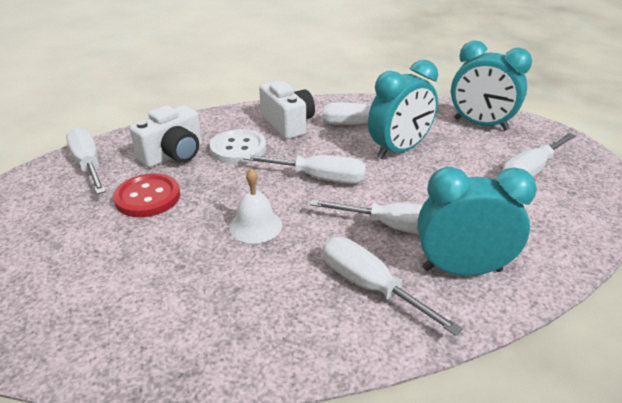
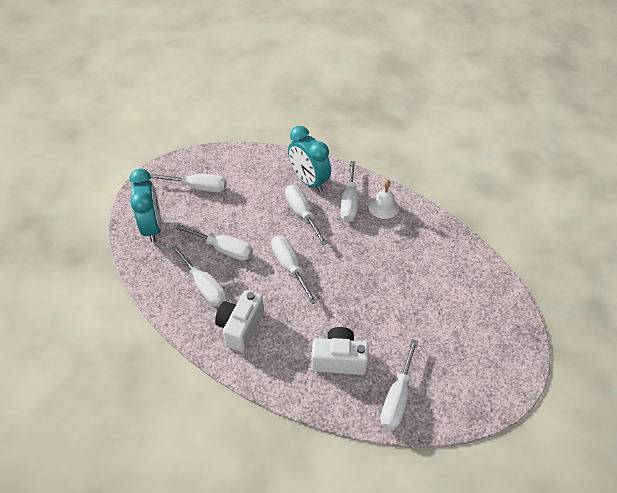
camera: 130 degrees left, 15 degrees up
red button [113,173,180,217] -> none
white button [210,129,266,164] -> none
white bell [229,168,282,243] -> white bell moved to [369,180,399,219]
turquoise clock [368,60,438,159] -> white screwdriver [176,224,253,260]

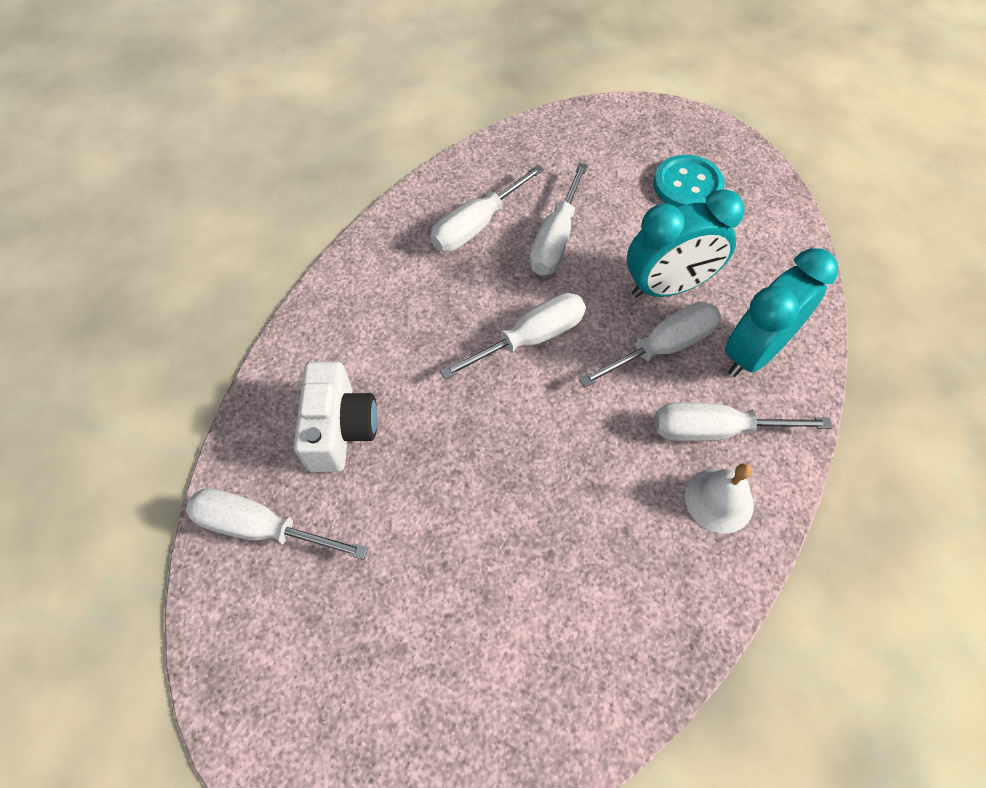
camera: 85 degrees right, 10 degrees up
turquoise clock [130,169,161,243] -> turquoise clock moved to [627,189,744,297]
white screwdriver [150,174,227,192] -> turquoise button [654,155,725,207]
white camera [215,290,264,352] -> none

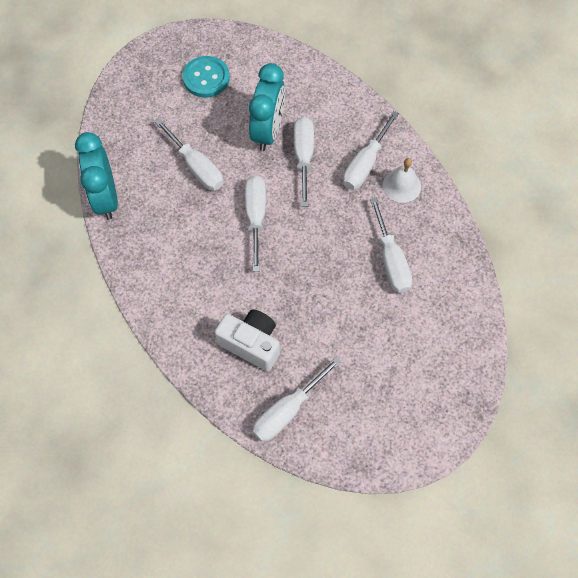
camera: 60 degrees left, 5 degrees up
white screwdriver [430,165,544,252] -> white screwdriver moved to [370,197,412,293]
turquoise clock [725,248,838,377] -> turquoise clock moved to [75,132,118,220]

